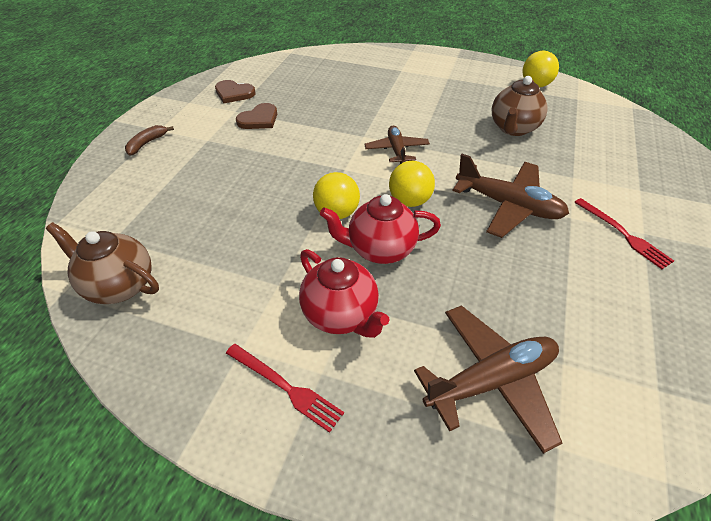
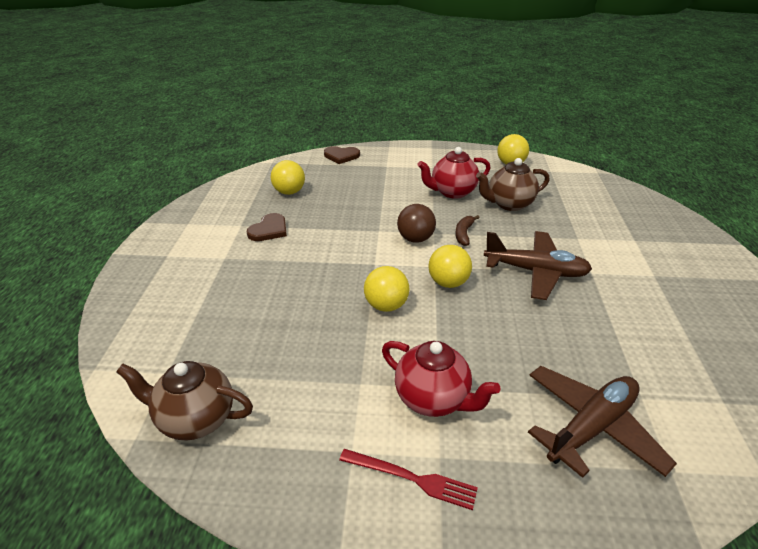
camera: 15 degrees left, 10 degrees down
brown banana [125,125,174,156] -> brown banana moved to [455,215,480,246]
brown heart [215,80,256,103] -> brown heart moved to [324,146,360,164]
red teapot [320,194,441,264] -> red teapot moved to [418,147,490,199]
brown plane [364,126,430,164] -> brown ball [397,204,436,243]
brown teapot [492,76,548,136] -> brown teapot turned 60 degrees clockwise [476,158,549,211]
red fork [574,198,674,269] -> none
none -> yellow ball [271,160,305,195]

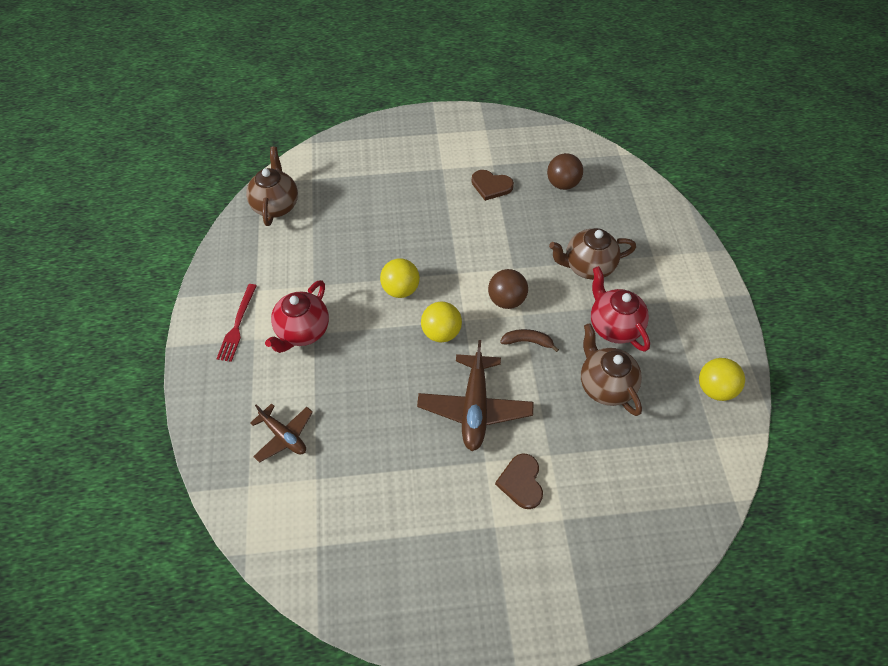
camera: 80 degrees right, 20 degrees up
yellow ball [271,160,305,195] -> brown ball [547,153,583,190]
brown heart [324,146,360,164] -> brown heart moved to [495,453,543,509]
brown plane [528,366,677,478] -> brown plane [250,403,313,463], size x0.61
none -> brown teapot [549,228,636,280]

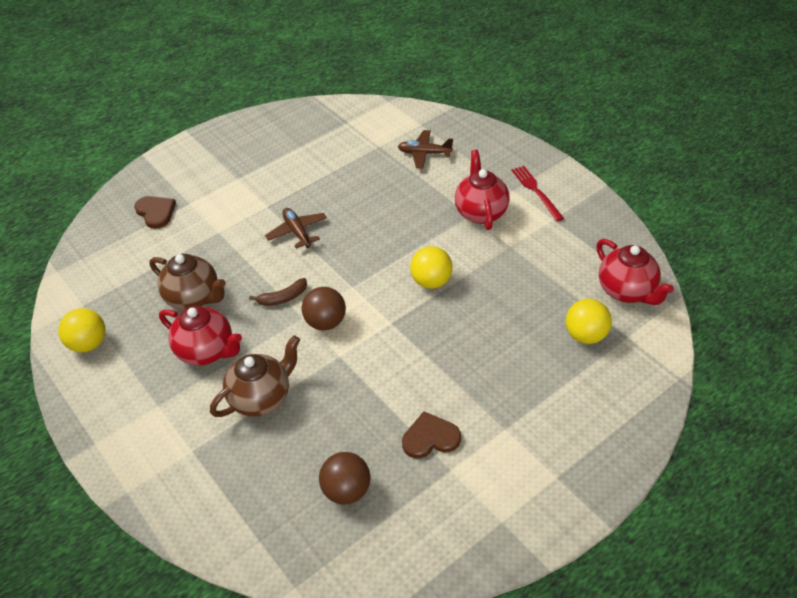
camera: 150 degrees right, 10 degrees down
brown teapot [246,147,298,226] -> red teapot [596,239,674,305]
brown plane [417,340,533,451] -> brown plane [265,208,327,249], size x0.61
yellow ball [421,301,462,343] -> yellow ball moved to [566,299,612,344]
brown heart [495,453,543,509] -> brown heart moved to [134,196,176,229]

